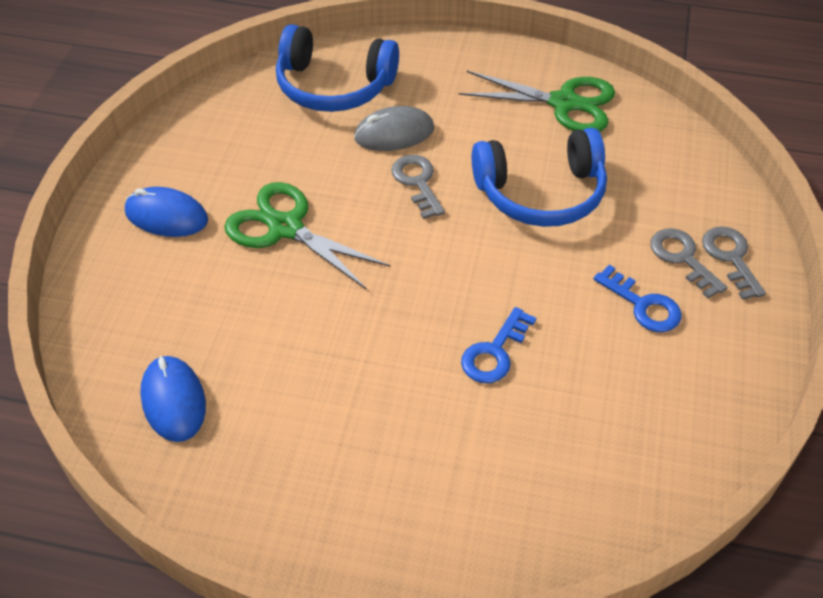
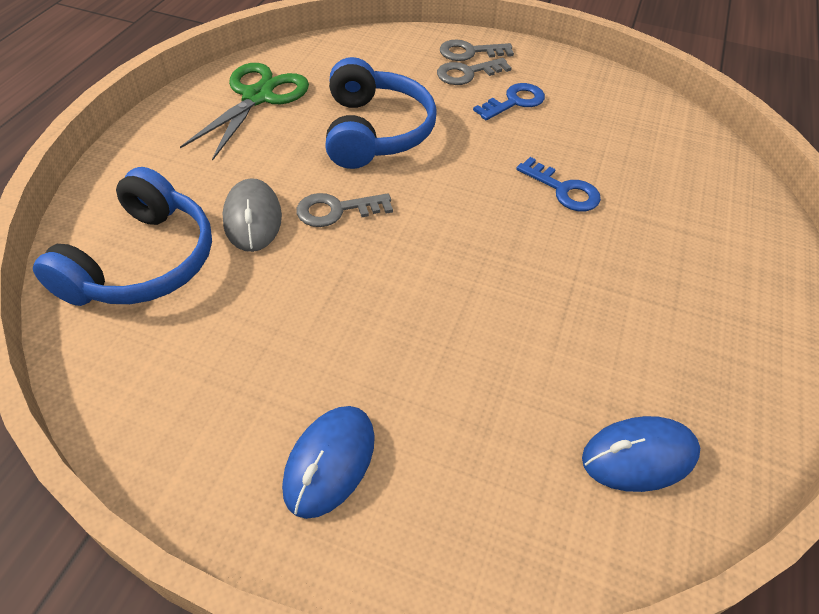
camera: 85 degrees left, 0 degrees up
green scissors [224,182,391,290] -> none

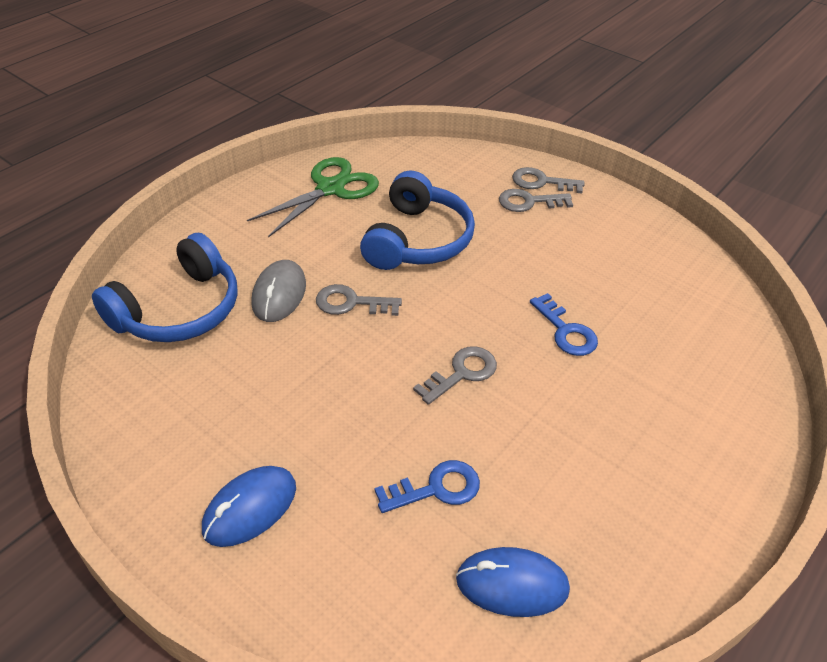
camera: 20 degrees right, 5 degrees down
blue key [473,83,545,120] -> blue key moved to [375,460,480,513]
none -> grey key [413,346,497,405]

